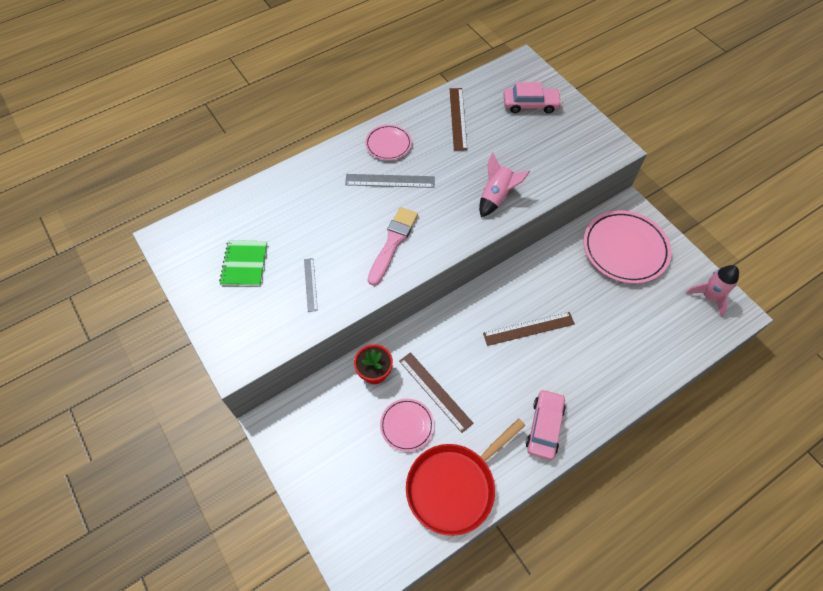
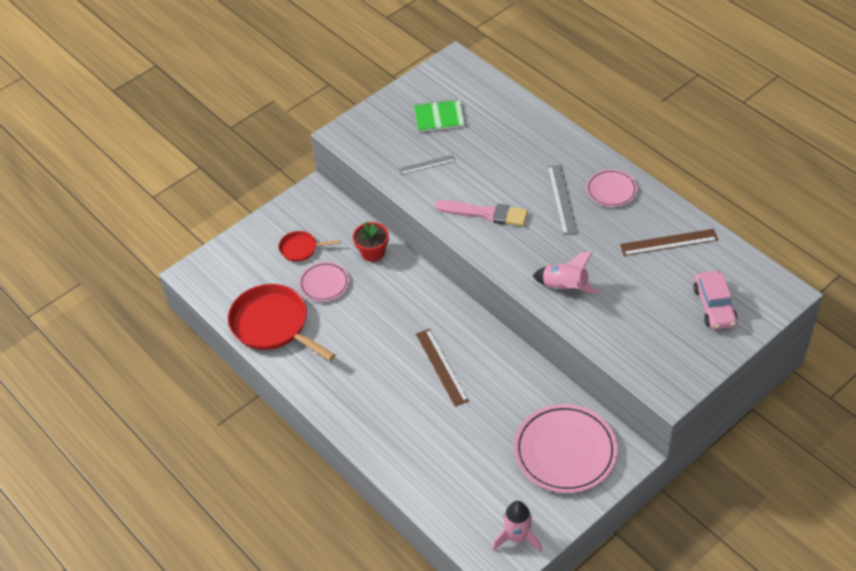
camera: 85 degrees right, 10 degrees down
brown ruler [399,352,473,433] -> none
pink car [526,389,566,460] -> none
none -> red pan [279,231,340,262]

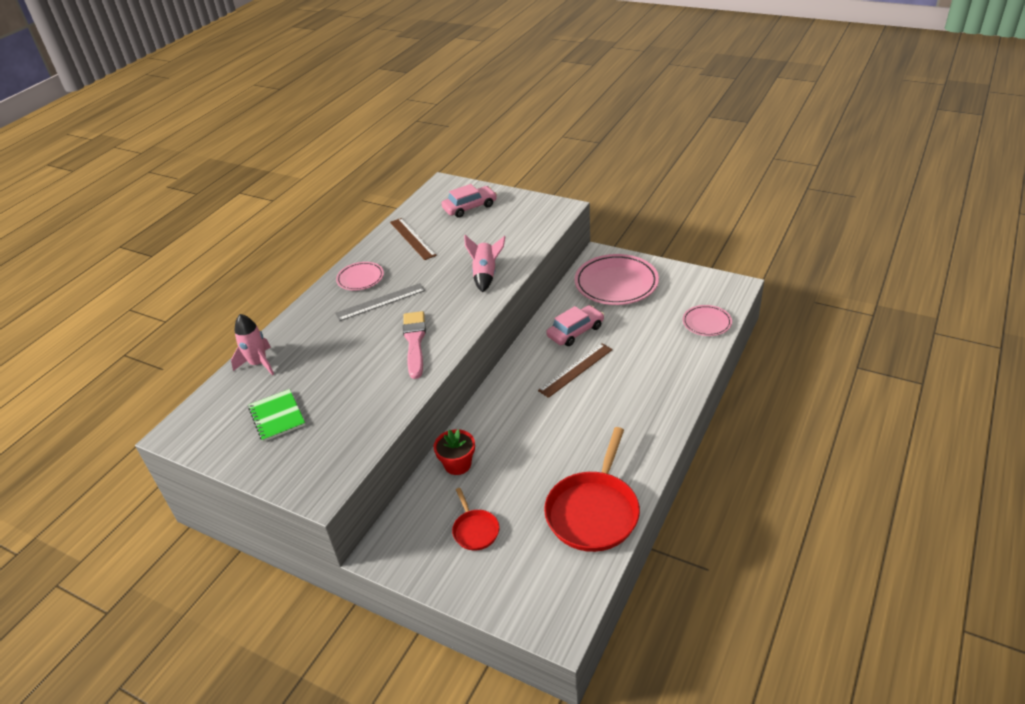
camera: 110 degrees left, 10 degrees down
pink plate [299,262,349,301] -> pink plate moved to [683,305,732,336]
grey ruler [399,155,456,175] -> none
pink rocket [493,501,542,552] -> pink rocket moved to [231,314,274,375]
none -> pink car [546,305,604,346]

